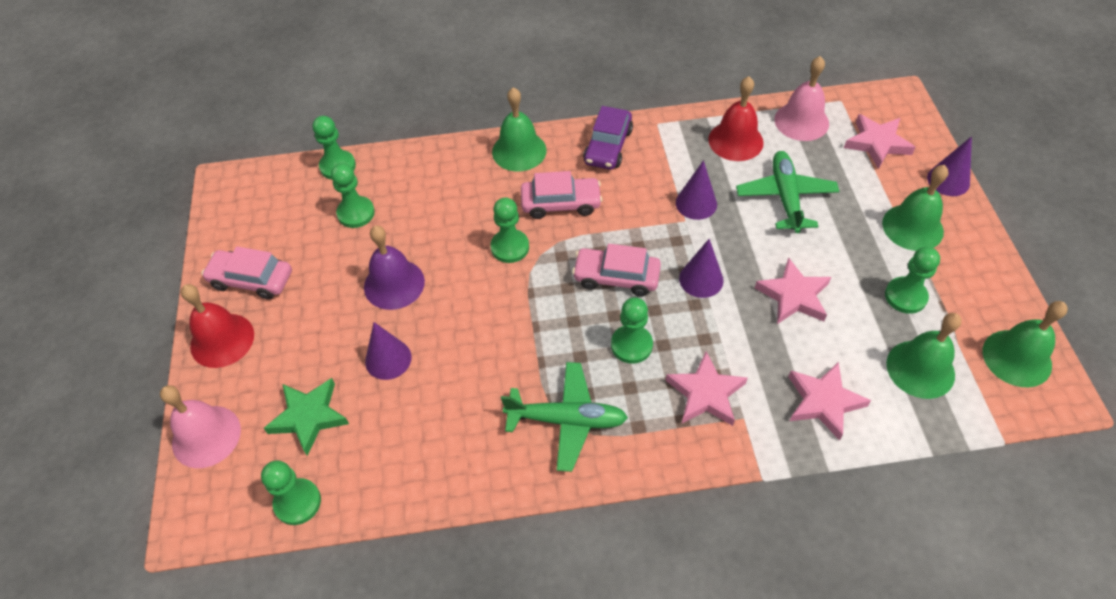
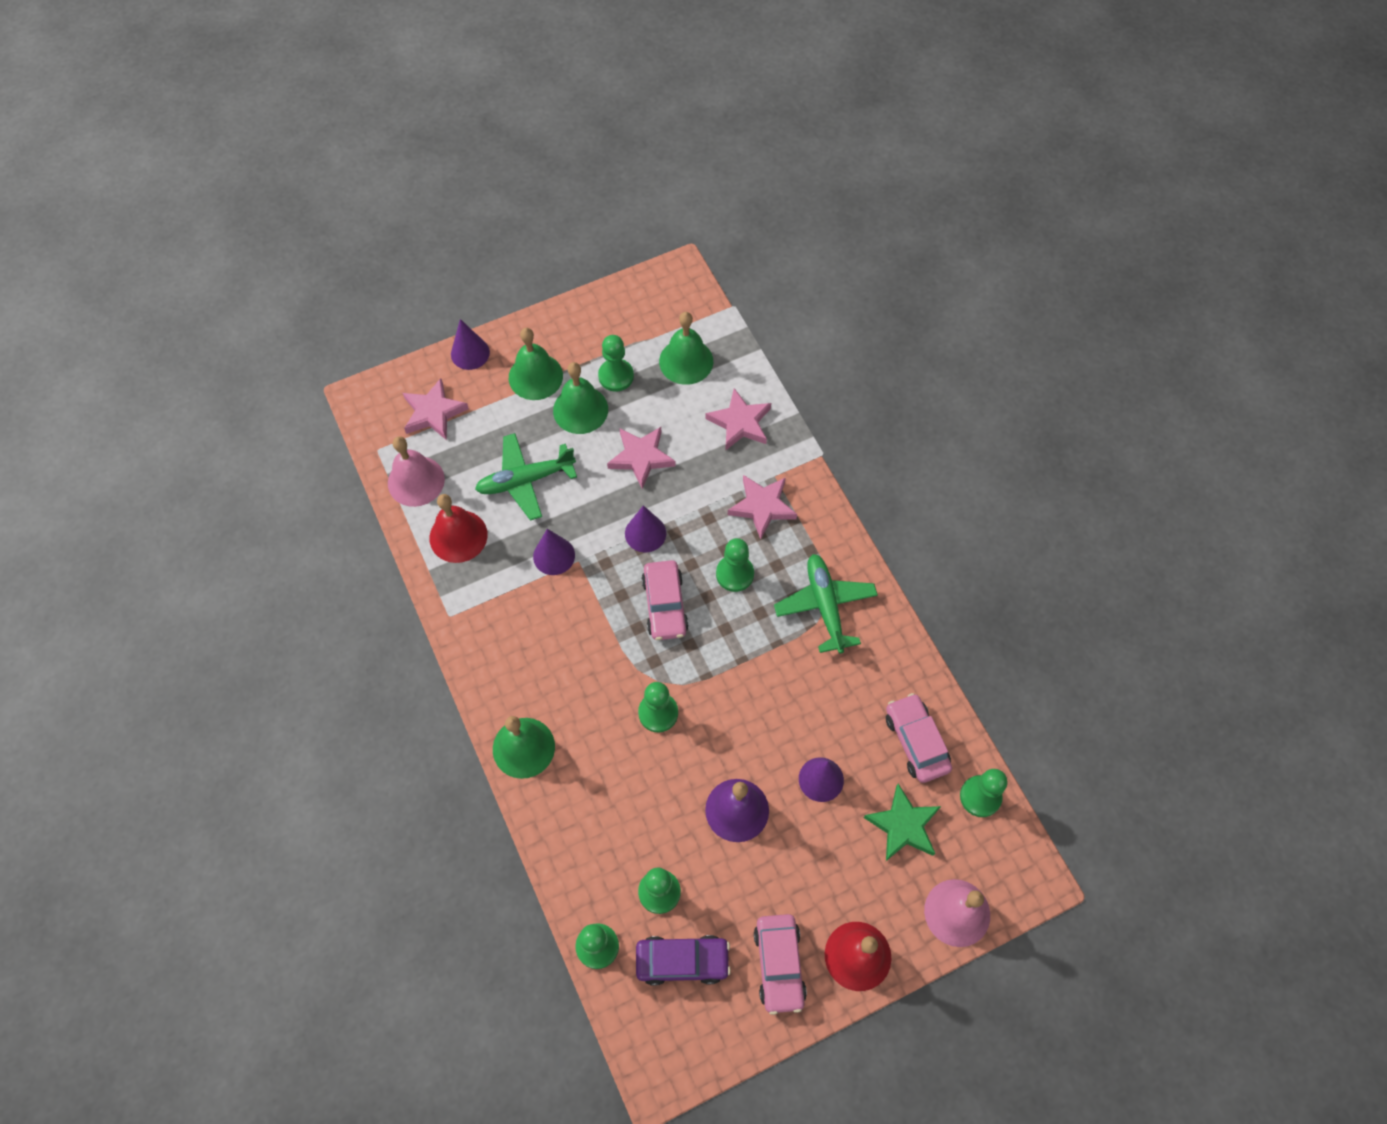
camera: 110 degrees left, 10 degrees up
pink car [521,171,602,219] -> pink car moved to [886,693,952,783]
purple car [583,106,633,170] -> purple car moved to [636,935,731,986]
green bell [983,301,1068,387] -> green bell moved to [553,362,608,434]

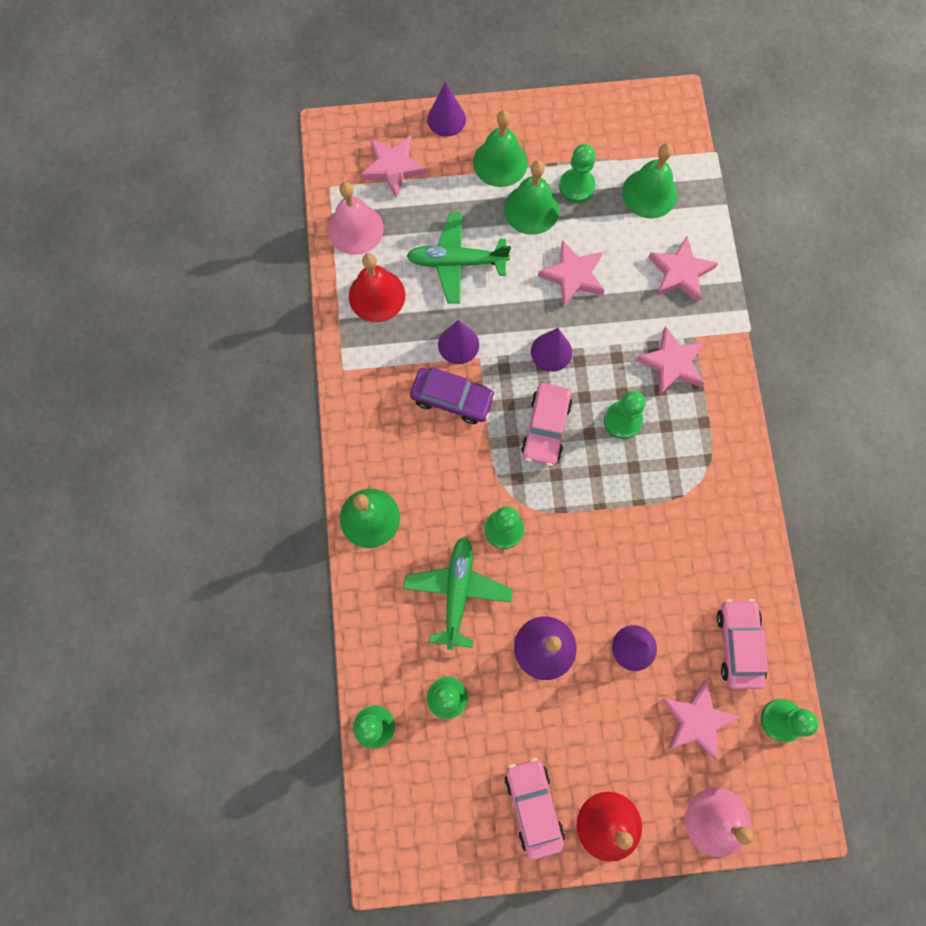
camera: 20 degrees right, 10 degrees up
purple car [636,935,731,986] -> purple car moved to [410,368,496,424]
pink car [754,914,807,1015] -> pink car turned 150 degrees clockwise [505,758,565,860]
green plane [774,554,878,654] -> green plane moved to [403,536,512,650]
green star [864,784,941,861] -> pink star [662,680,740,760]

